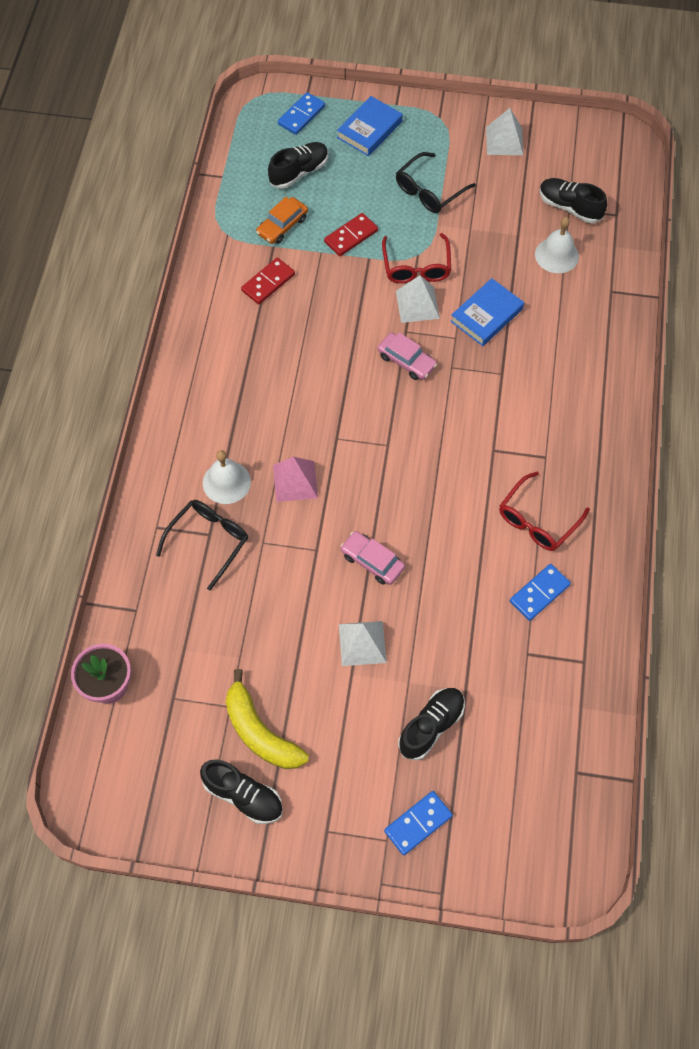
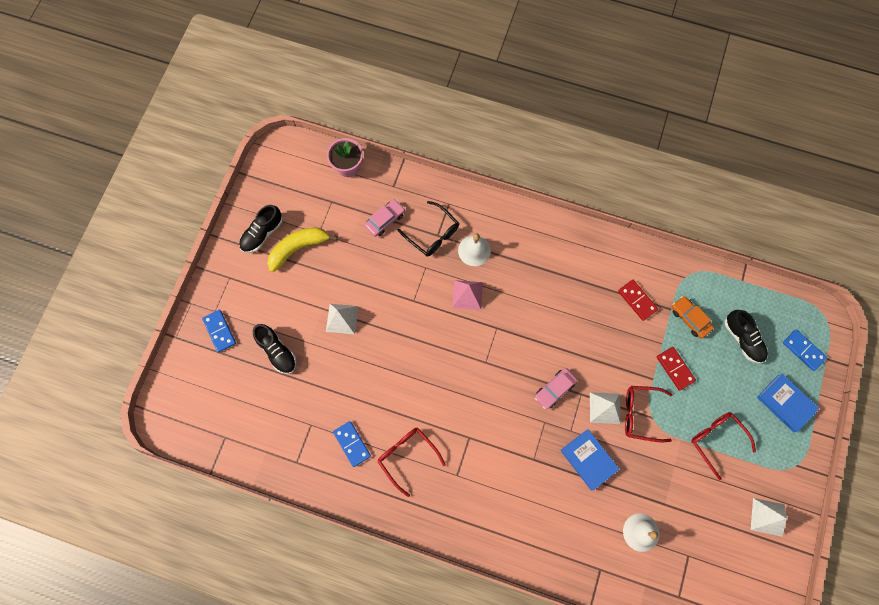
camera: 100 degrees right, 10 degrees up
pink car [340,531,405,585] -> pink car moved to [364,199,405,237]
black glasses [396,152,476,213] -> red glasses [691,412,756,480]
black shoe [539,178,607,223] -> none

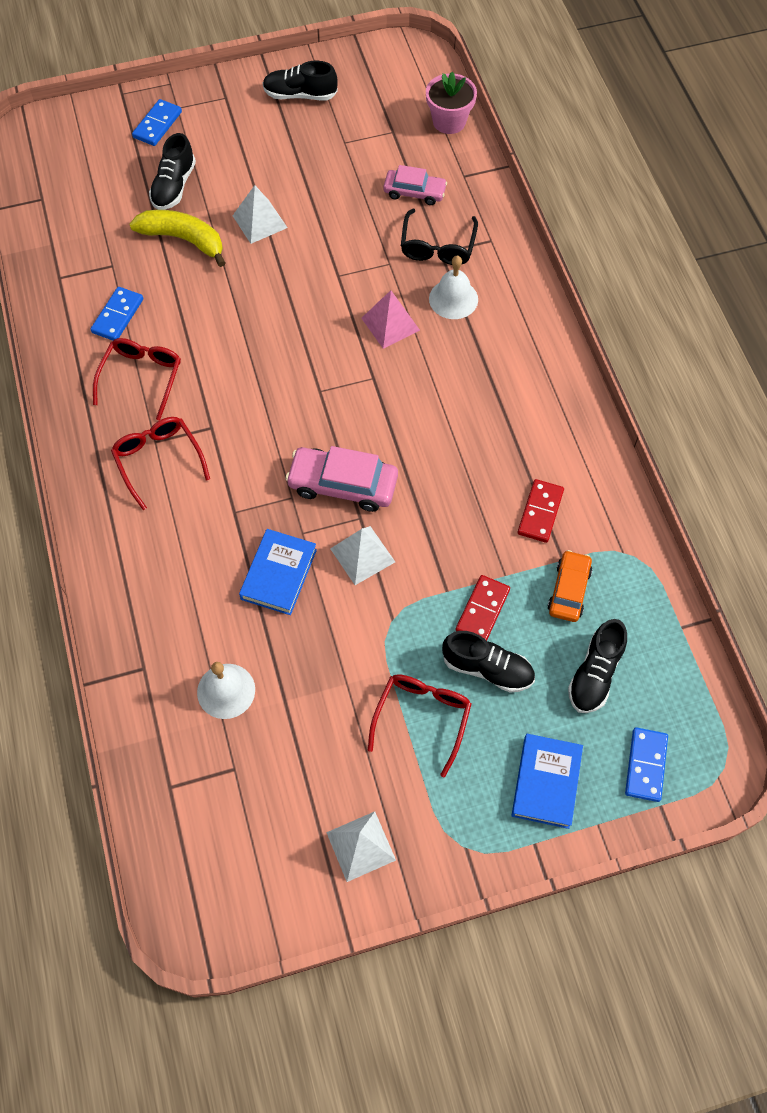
camera: 55 degrees right, 10 degrees down
yellow banana [267,227,338,272] -> yellow banana moved to [130,210,226,267]
pink car [535,368,578,410] -> pink car [286,446,398,512], size x1.53
red glasses [625,386,673,442] -> red glasses moved to [111,417,210,510]
none -> black shoe [442,631,535,693]

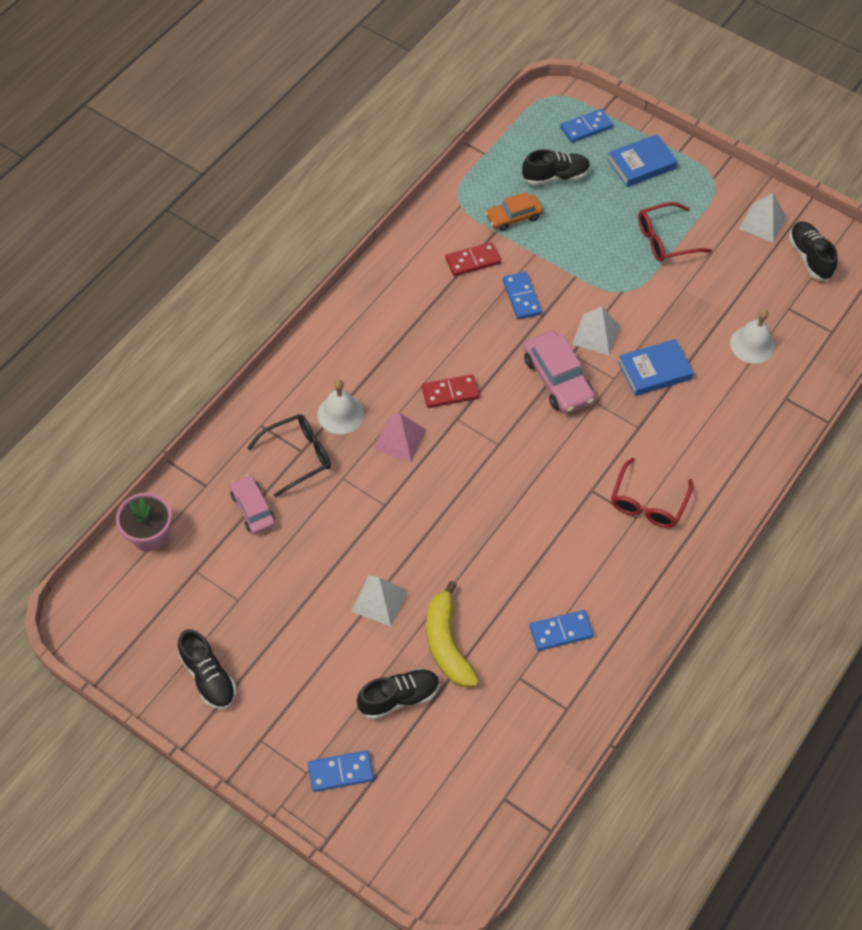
camera: 130 degrees left, 5 degrees down
red glasses [93,338,181,421] -> none
black shoe [442,631,535,693] -> black shoe moved to [789,222,838,281]
red domino [456,575,510,641] -> red domino moved to [422,374,480,408]
none -> blue domino [503,272,542,319]

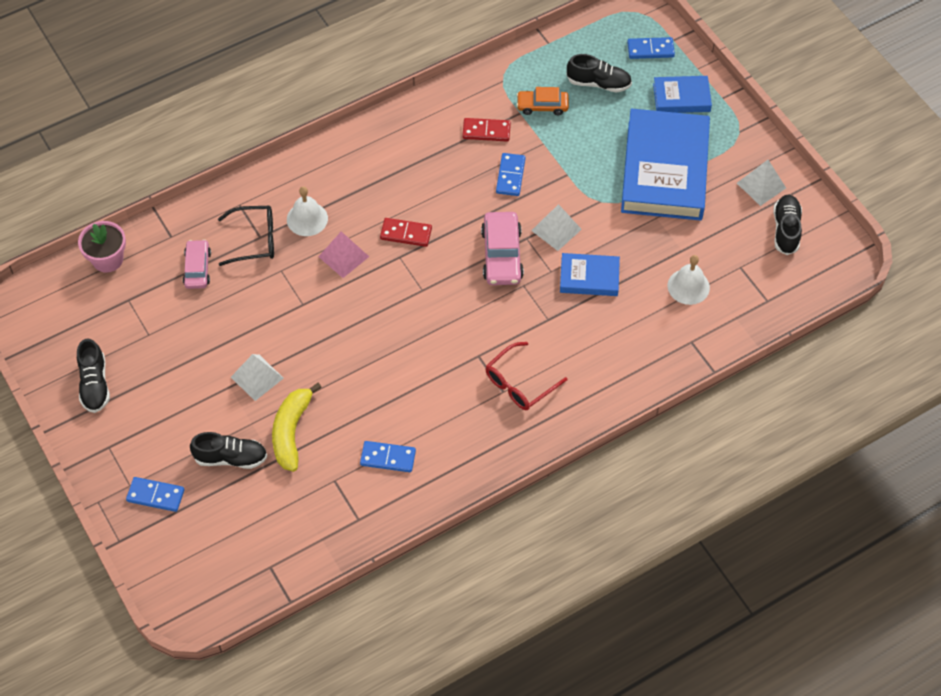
camera: 25 degrees right, 0 degrees up
red glasses [638,202,712,262] -> blue book [621,108,710,221]

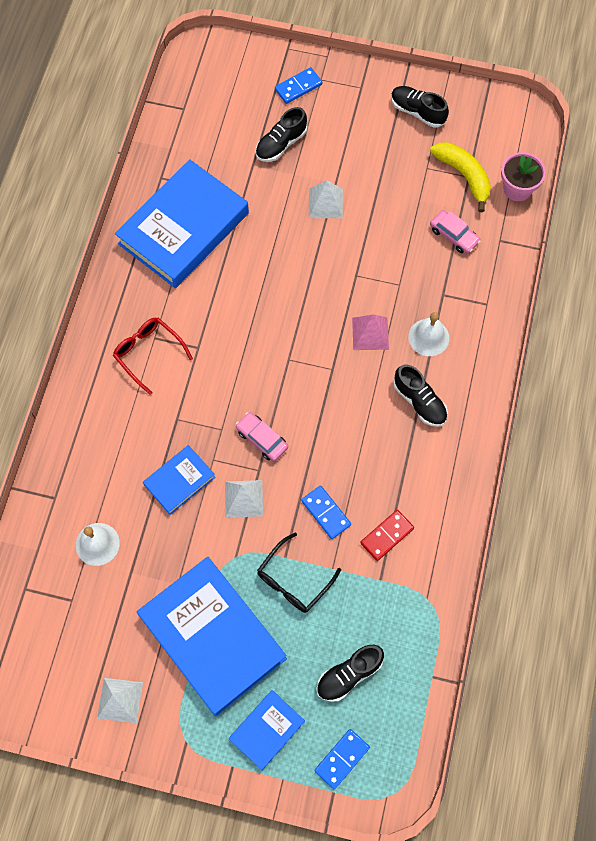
camera: 135 degrees right, 10 degrees up
black glasses [218,206,274,266] -> black glasses moved to [257,532,341,613]
yellow banana [272,383,322,472] -> yellow banana moved to [430,142,491,212]
blue domino [360,441,416,472] -> blue book [115,159,249,288]
red domino [380,218,432,247] -> none
pink car [481,212,524,285] -> pink car [236,412,288,461], size x0.65
red glasses [485,342,568,410] -> red glasses turned 45 degrees counterclockwise [113,318,193,395]
orange car [517,87,569,115] -> none
black shoe [773,195,802,255] -> black shoe moved to [393,364,448,427]

